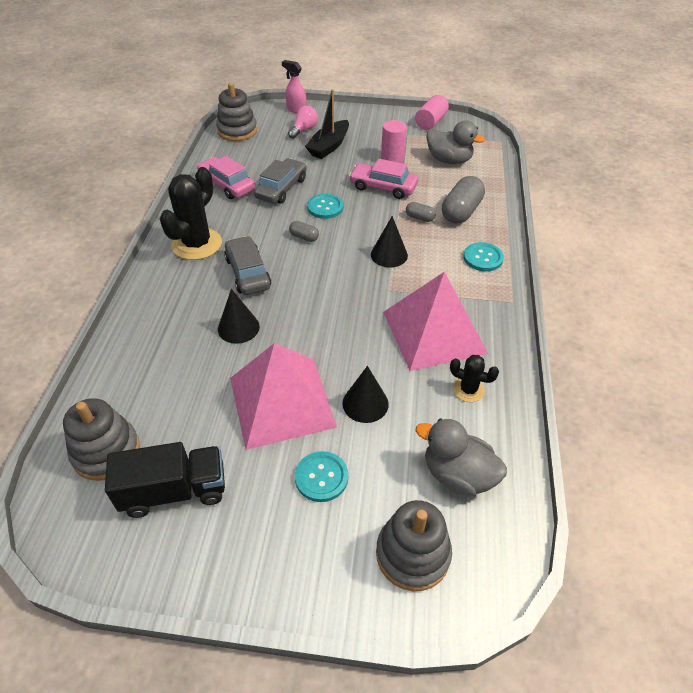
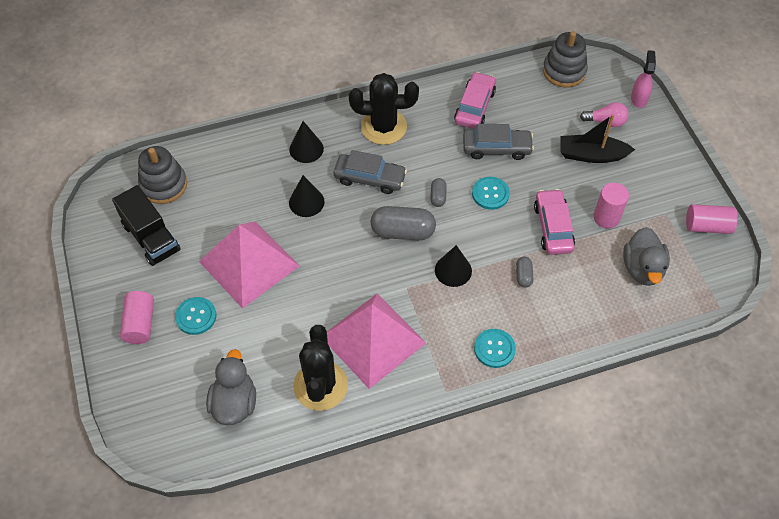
camera: 65 degrees right, 10 degrees up
grey car [224,236,271,295] -> grey car turned 60 degrees clockwise [334,150,407,194]
black cone [342,366,389,423] -> black cone moved to [289,121,324,163]
grey stacking toy [376,500,452,591] -> none
grey capsule [442,176,485,224] -> grey capsule moved to [370,206,436,240]
black cactus [450,355,499,402] -> black cactus [293,325,348,411], size x1.95
none -> pink cylinder [120,291,154,344]

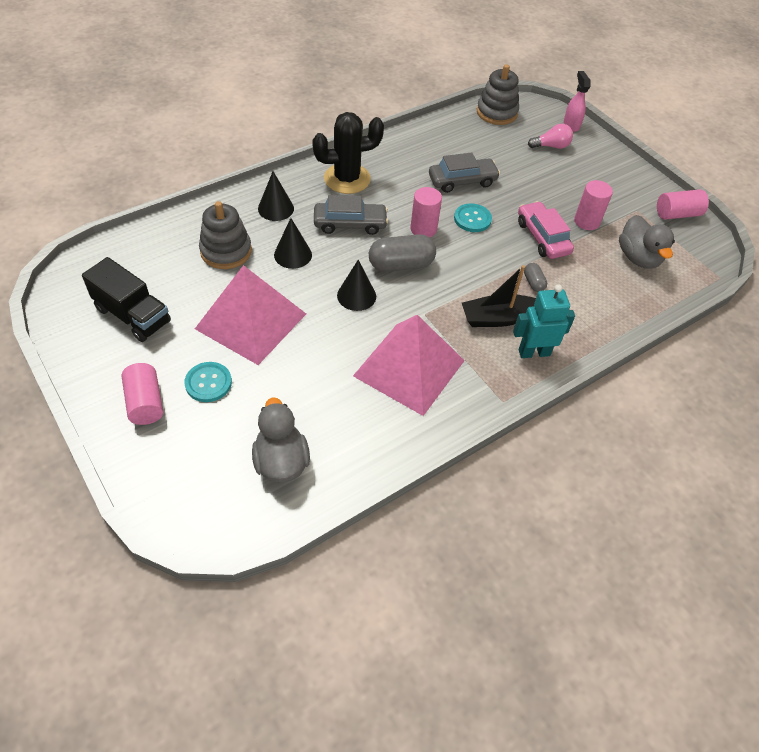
camera: 20 degrees left, 5 degrees down
grey stacking toy [138,146,187,204] -> grey stacking toy moved to [199,201,252,269]
black cactus [293,325,348,411] -> none
grey capsule [430,178,447,207] -> pink cylinder [410,187,442,238]
black cone [435,245,472,287] -> black cone moved to [337,260,376,311]
pink car [454,72,496,129] -> none
turquoise button [474,329,516,368] -> turquoise robot [513,284,575,358]
black boat [560,114,635,163] -> black boat moved to [462,265,536,327]

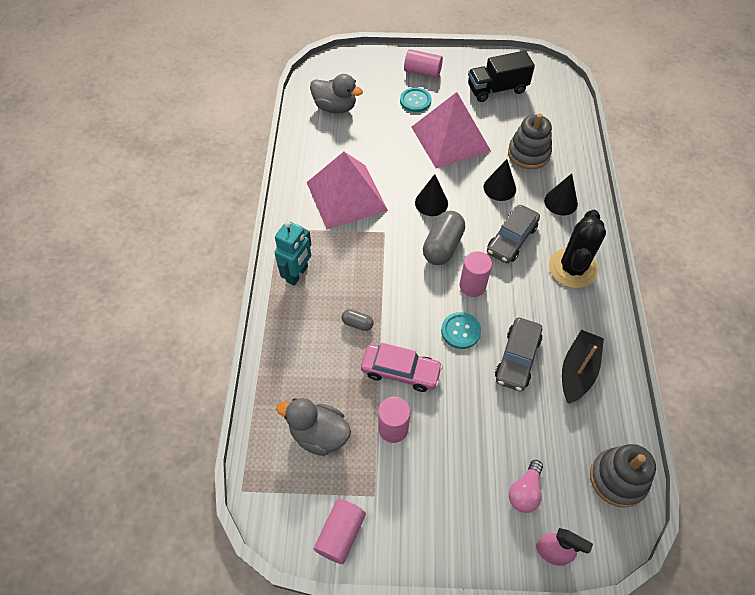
camera: 130 degrees right, 5 degrees up
black boat [462,265,536,327] -> black boat moved to [562,330,604,404]

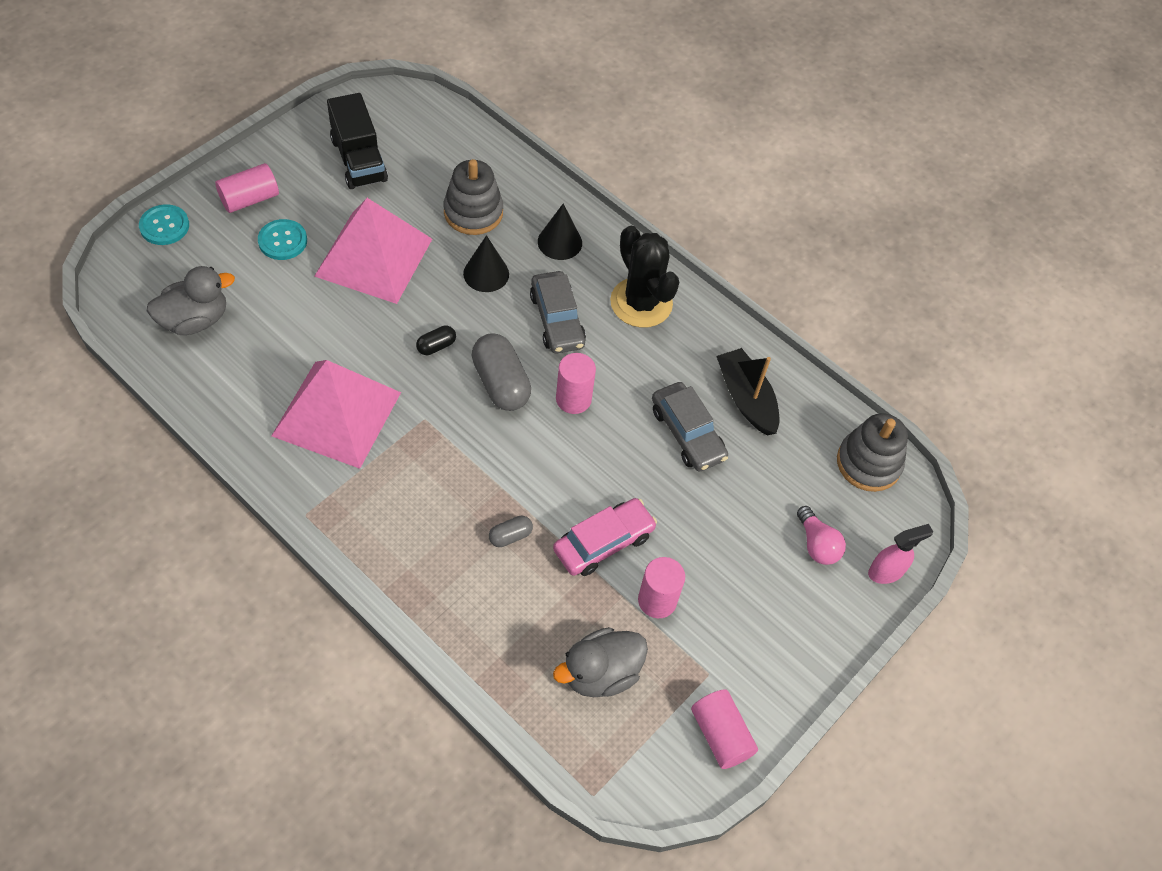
camera: 55 degrees left, 0 degrees up
turquoise robot [274,221,312,286] -> none
black cone [415,174,448,216] -> black capsule [416,325,456,355]
turquoise button [441,312,481,349] -> turquoise button moved to [139,204,189,245]
black truck [468,51,535,102] -> black truck turned 45 degrees counterclockwise [327,93,388,189]

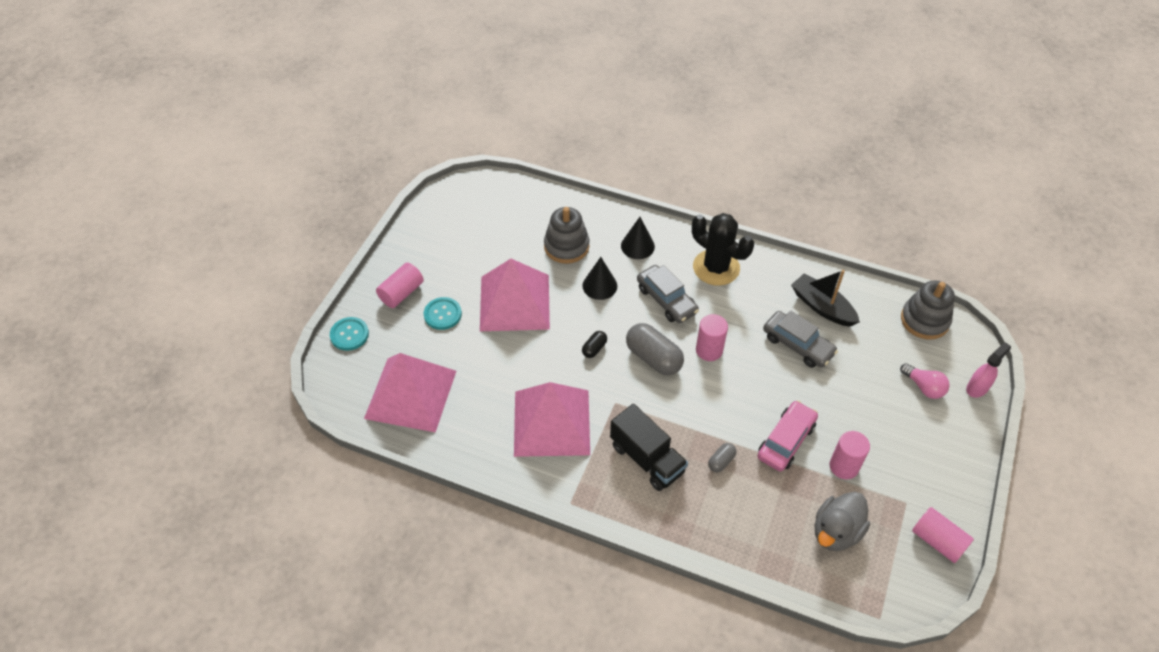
camera: 15 degrees left, 5 degrees down
grey duck [147,266,235,335] -> pink pyramid [364,353,456,432]
black truck [327,93,388,189] -> black truck moved to [610,404,688,491]

